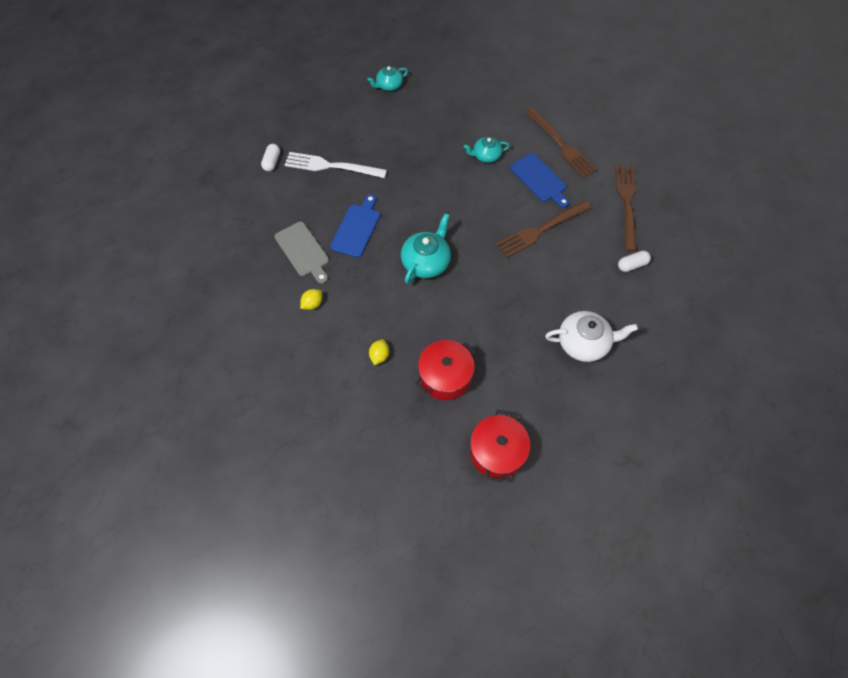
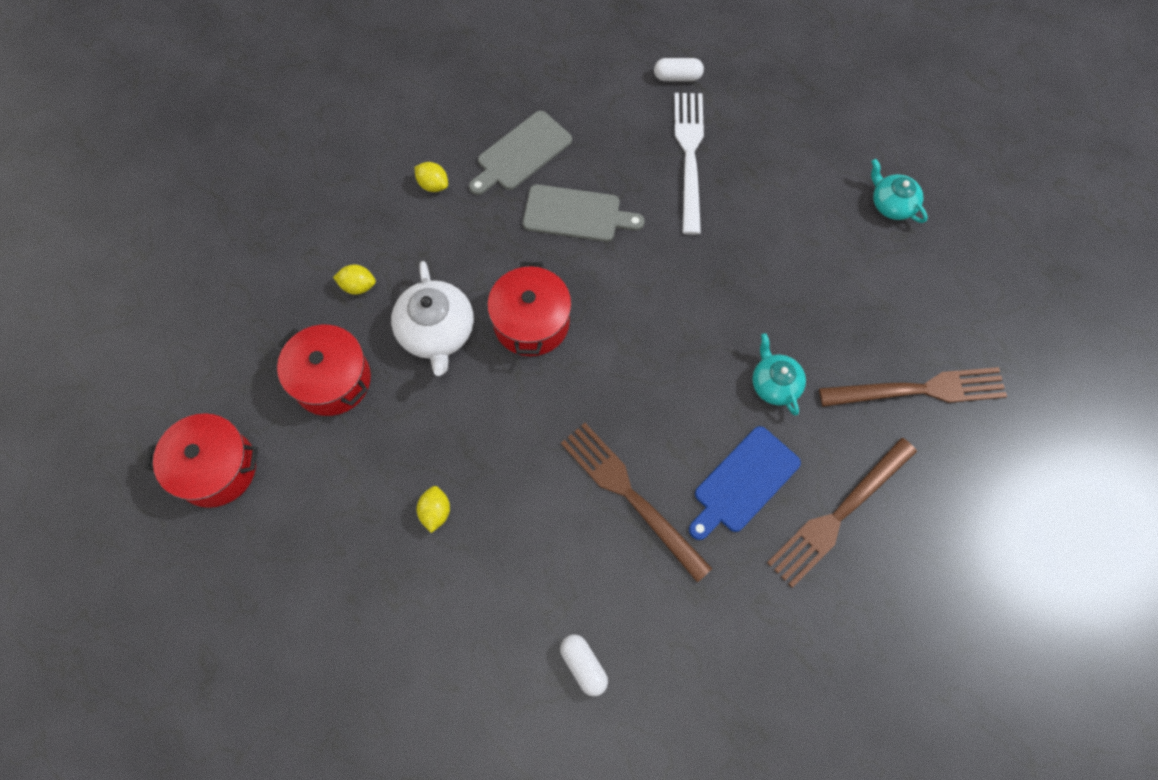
camera: 80 degrees right, 5 degrees up
blue cutting board [330,194,380,258] -> grey cutting board [523,184,645,242]
turquoise teapot [401,213,451,284] -> red pot [487,262,572,356]
white teapot [545,311,638,362] -> white teapot moved to [391,261,474,376]
brown fork [615,165,637,252] -> brown fork moved to [819,367,1007,407]
none -> yellow lemon [417,486,450,533]

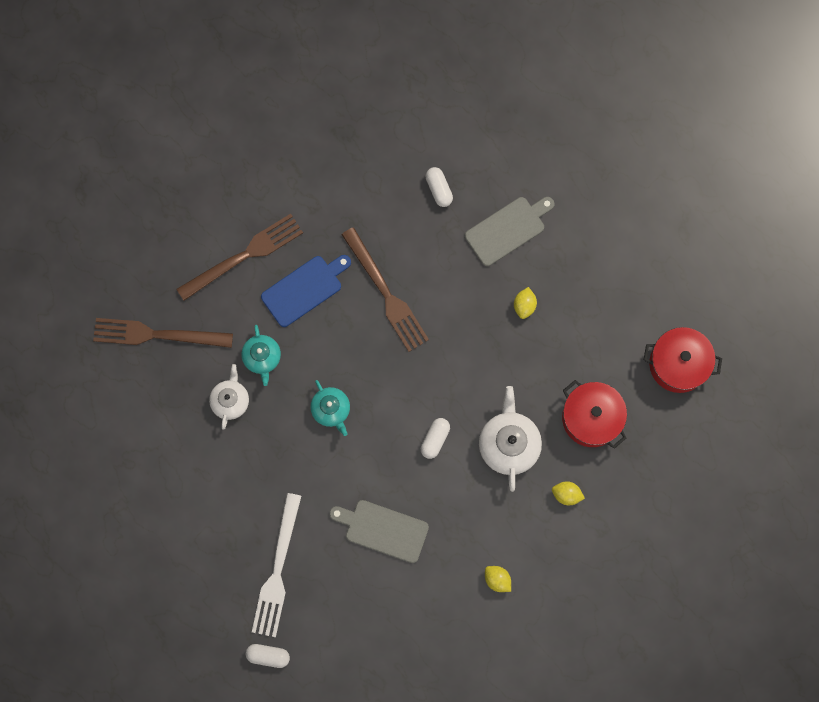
camera: 170 degrees left, 10 degrees up
grey cutting board [469,111,572,195] -> grey cutting board moved to [465,197,554,266]
red pot [487,262,572,356] -> white capsule [421,418,450,459]
turquoise teapot [871,159,928,223] -> turquoise teapot moved to [310,380,350,436]
none -> white teapot [209,364,249,430]

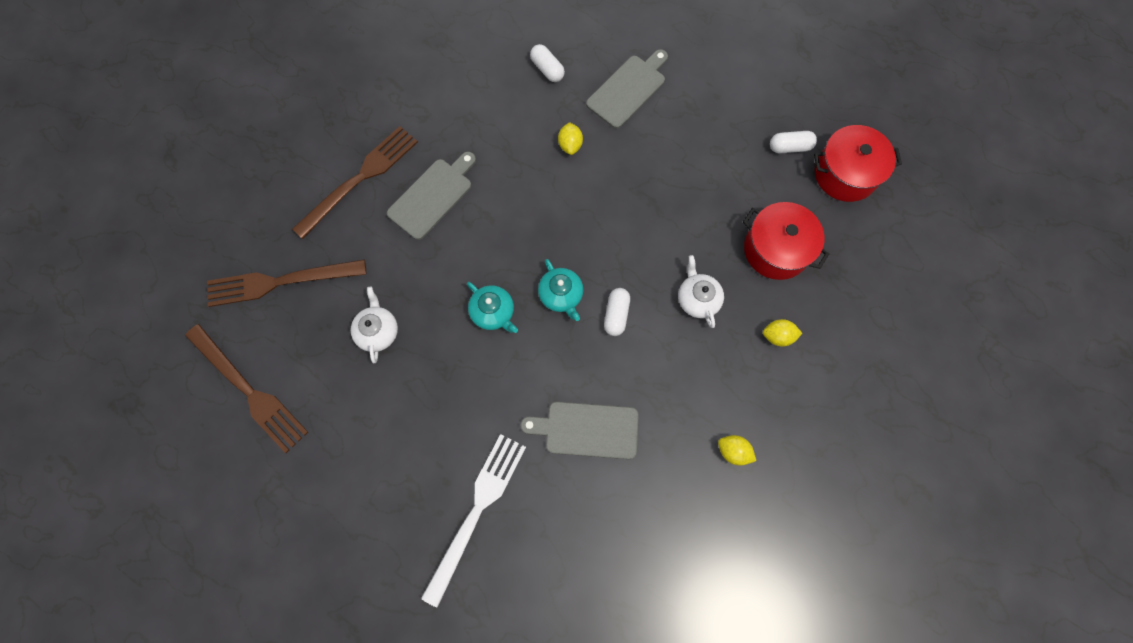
camera: 15 degrees left, 5 degrees down
turquoise teapot [241,325,281,386] -> turquoise teapot moved to [538,259,583,321]
white capsule [246,644,290,668] -> white capsule moved to [770,131,817,153]
white fork [252,493,301,637] -> white fork turned 150 degrees counterclockwise [421,434,526,608]
blue cutting board [261,255,351,327] -> grey cutting board [387,152,476,240]
brown fork [341,227,429,352] -> brown fork moved to [185,324,308,453]
white teapot [479,386,542,492] -> white teapot [678,255,724,328], size x0.64
yellow lemon [514,287,537,319] -> yellow lemon moved to [558,122,583,155]

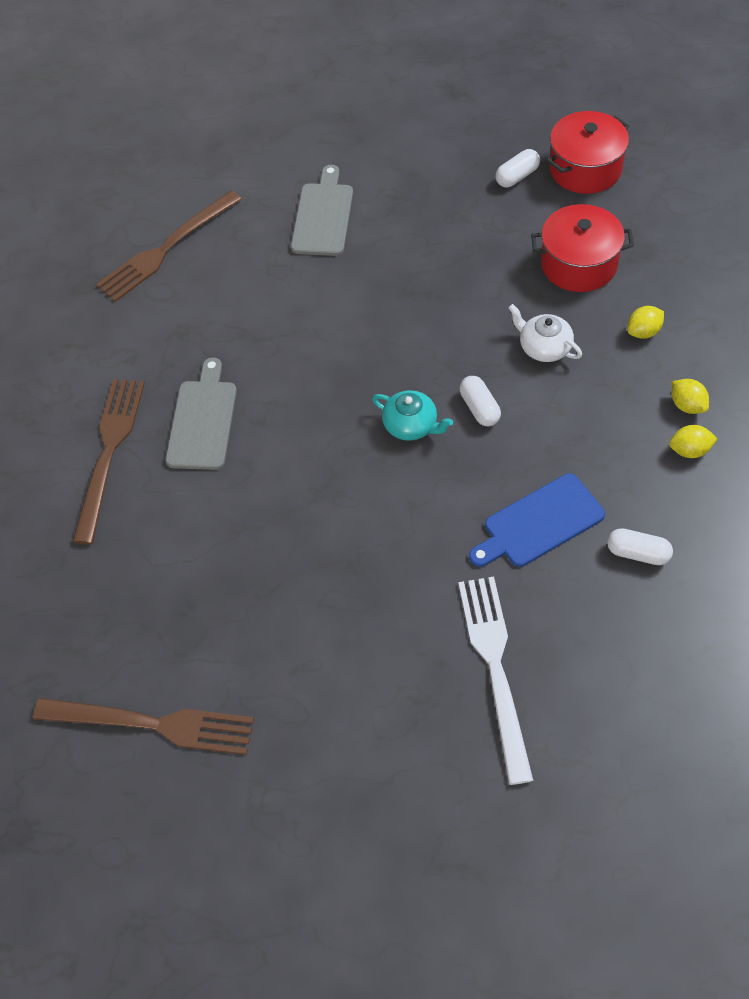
camera: 30 degrees left, 15 degrees down
brown fork [207,259,366,307] -> brown fork moved to [96,191,242,302]
white teapot [351,287,398,364] -> none
turquoise teapot [467,282,518,333] -> none
grey cutting board [521,402,639,459] -> blue cutting board [469,473,605,567]
white capsule [530,44,565,82] -> white capsule moved to [607,528,673,565]
yellow lemon [558,122,583,155] -> yellow lemon moved to [672,379,709,414]

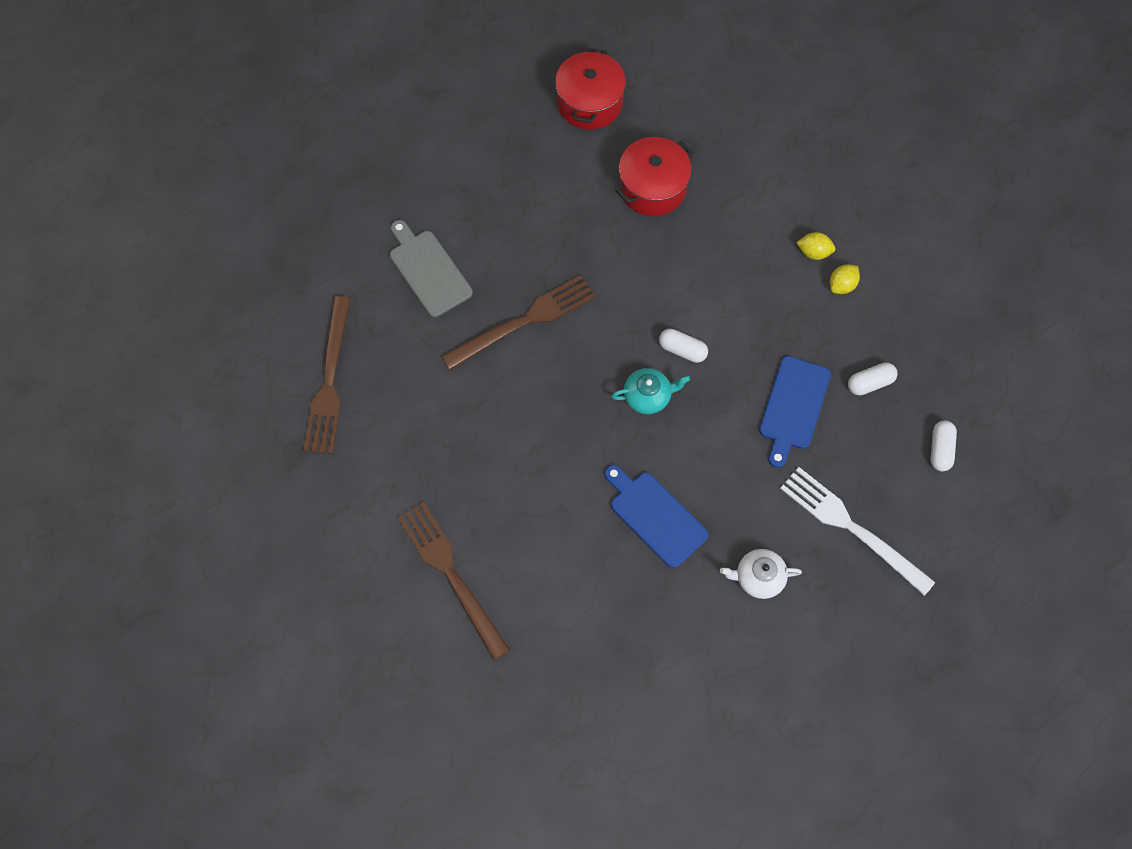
camera: 45 degrees left, 10 degrees up
brown fork [33,698,254,755] -> brown fork moved to [441,275,595,370]
grey cutting board [165,357,237,470] -> none
white capsule [495,149,540,187] -> white capsule moved to [931,420,957,472]
white teapot [508,304,582,362] -> white teapot moved to [720,549,802,599]
yellow lemon [627,306,664,339] -> none
none -> blue cutting board [605,465,709,568]

